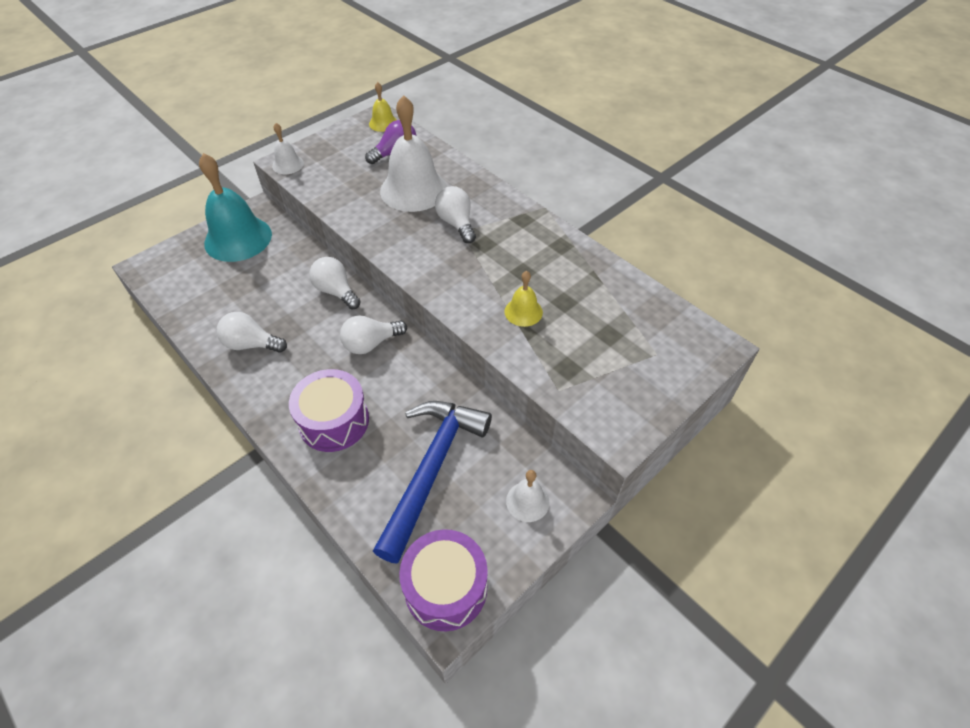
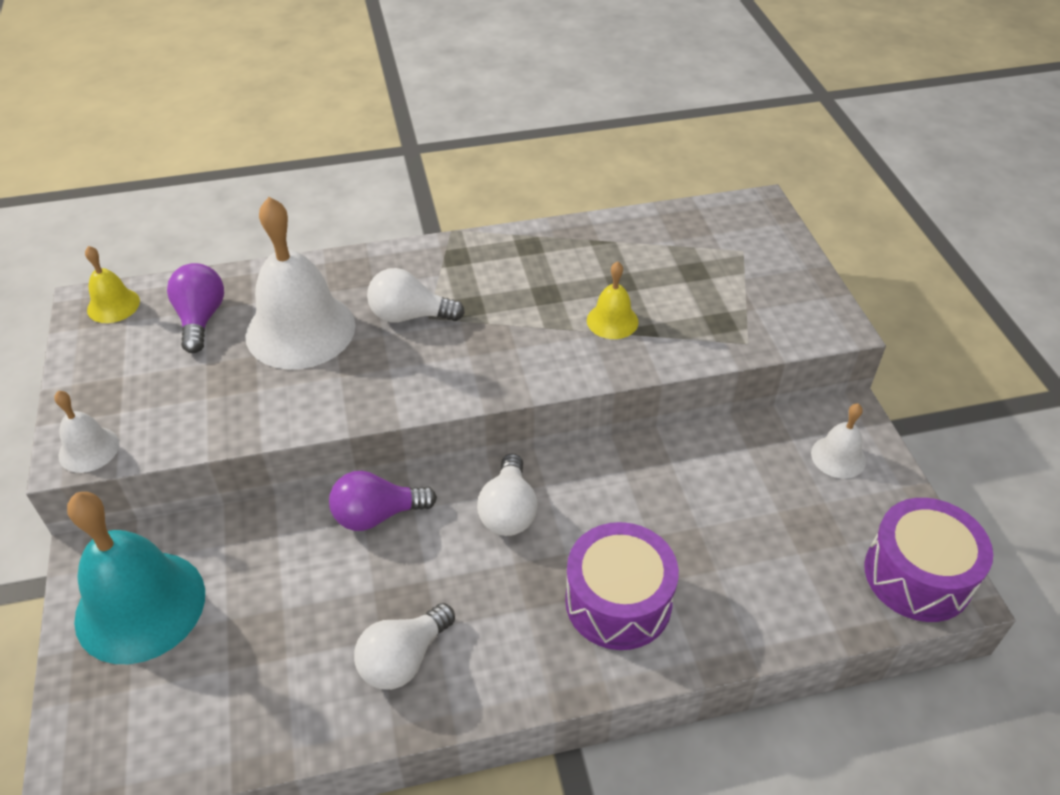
camera: 60 degrees left, 5 degrees down
white light bulb [309,257,361,309] -> purple light bulb [329,471,437,531]
blue hammer [373,401,492,564] -> none

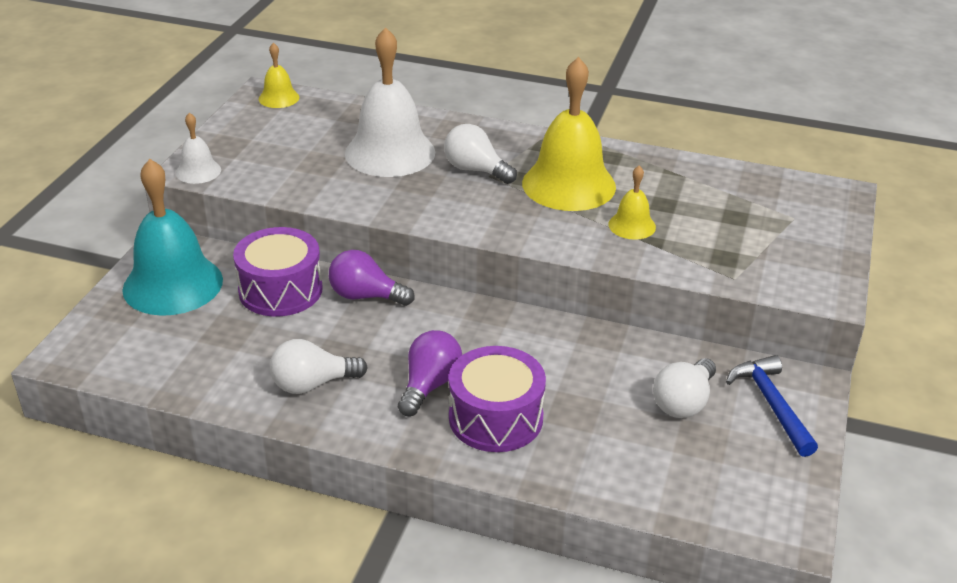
camera: 30 degrees right, 10 degrees down
purple light bulb [167,263,224,353] -> purple light bulb moved to [398,330,462,416]
white light bulb [477,453,538,536] -> white light bulb moved to [653,358,716,418]
white bell [811,404,866,479] -> blue hammer [726,355,818,457]
purple drum [864,498,993,622] -> purple drum moved to [233,227,323,317]
none -> yellow bell [522,57,616,211]

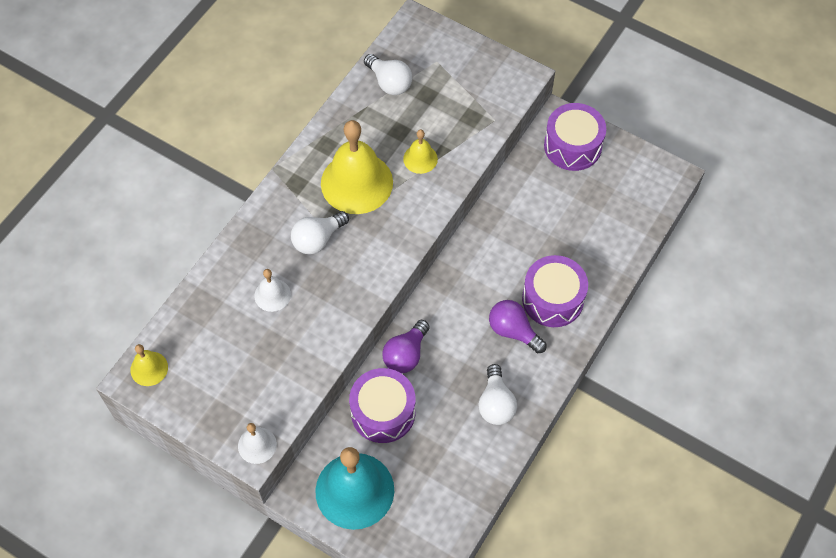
camera: 75 degrees left, 25 degrees up
white bell [345,27,435,177] -> white bell [254,269,291,312], size x0.48
white light bulb [653,358,716,418] -> white light bulb moved to [364,54,412,95]
blue hammer [726,355,818,457] -> purple drum [544,103,606,171]

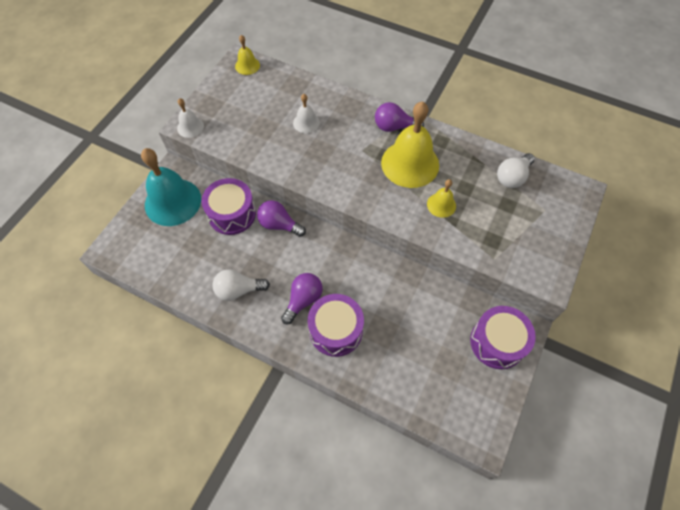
camera: 85 degrees right, 0 degrees up
white light bulb [291,211,349,255] -> none
none -> purple light bulb [375,102,424,132]

